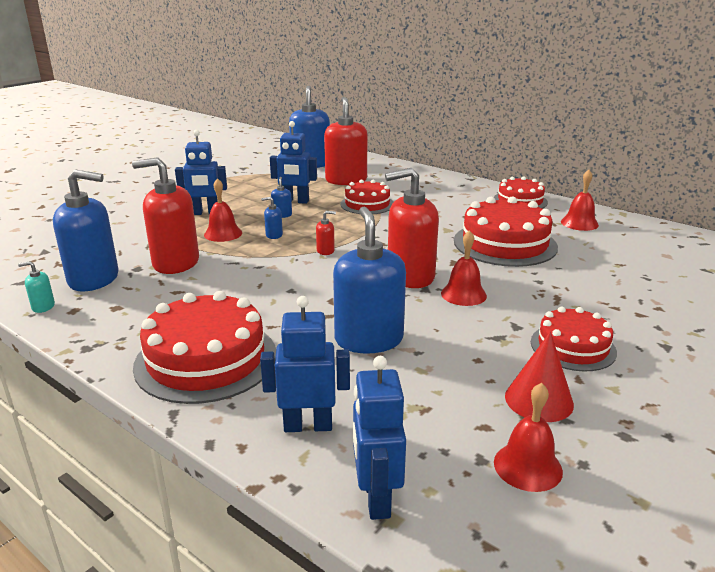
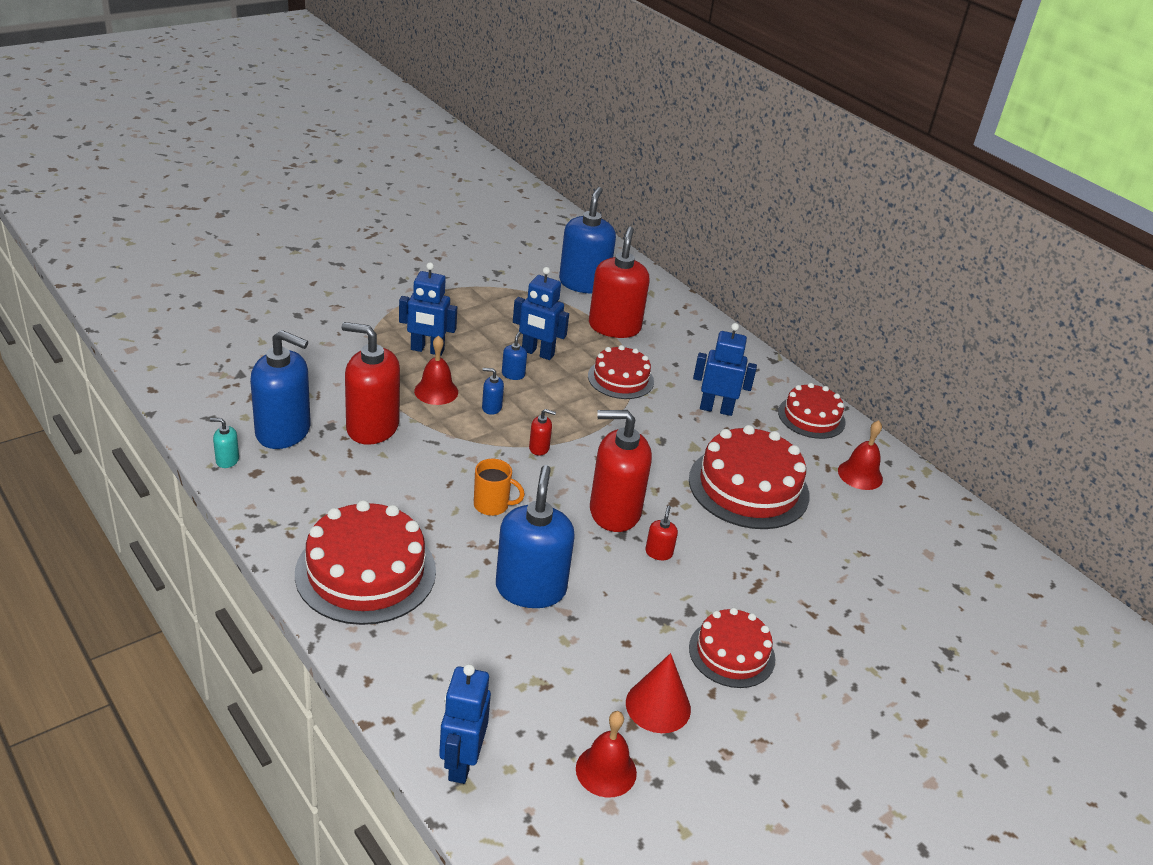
camera: 10 degrees right, 10 degrees up
blue robot [260,296,350,432] -> blue robot moved to [693,323,757,416]
red bell [441,230,487,306] -> red soap dispenser [645,505,678,560]
none -> orange mug [474,459,525,516]

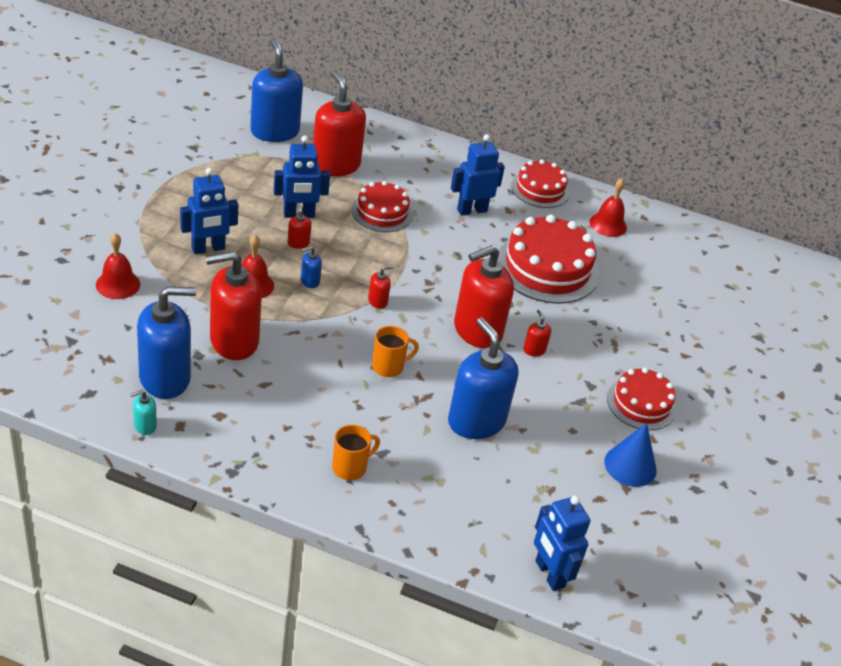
camera: 35 degrees left, 5 degrees up
red cake [295,500,436,625] -> orange mug [332,425,380,480]
blue soap dispenser [502,332,527,380] -> red soap dispenser [287,203,312,249]
red bell [576,711,637,798] -> red bell moved to [96,233,140,299]
red cone [626,653,691,733] -> blue cone [604,423,657,487]

